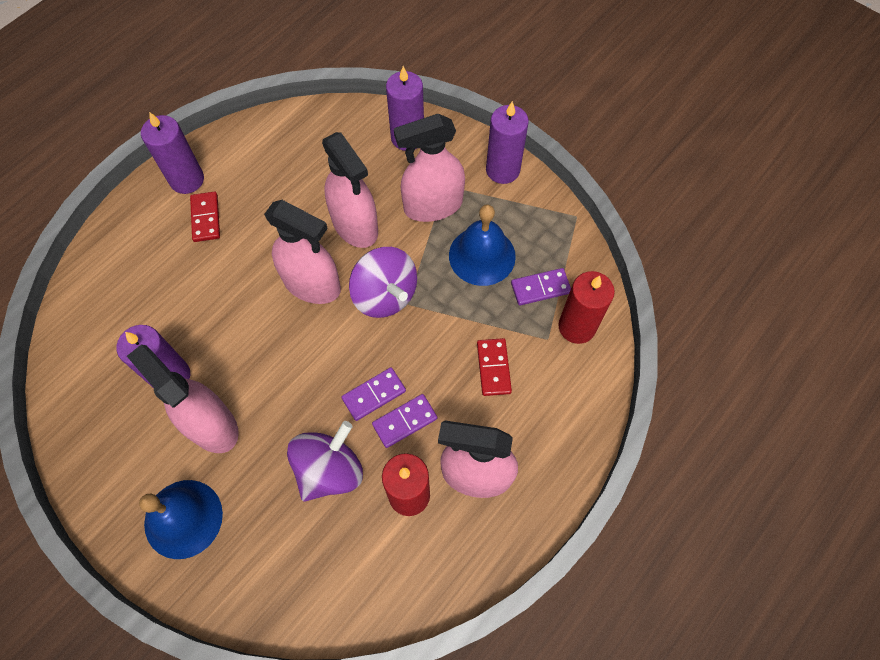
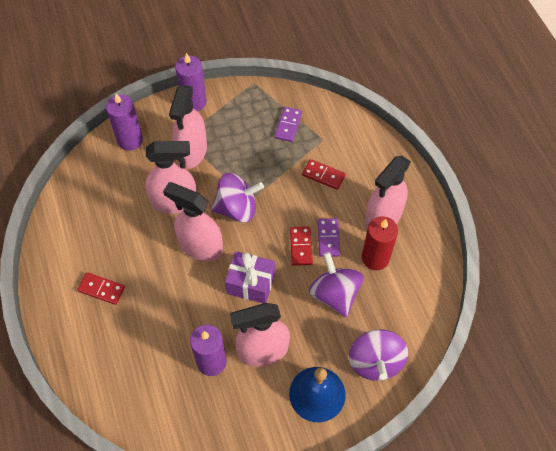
camera: 60 degrees left, 5 degrees down
purple candle [141,112,204,194] -> none
pink spray bottle [264,200,341,304] -> pink spray bottle turned 120 degrees counterclockwise [163,182,223,261]
purple domino [341,367,406,421] -> red domino [290,226,313,266]
blue bell [449,204,516,286] -> none
red candle [558,271,615,344] -> none
none -> purple gift [225,251,275,303]
none -> purple spinning top [349,329,408,381]

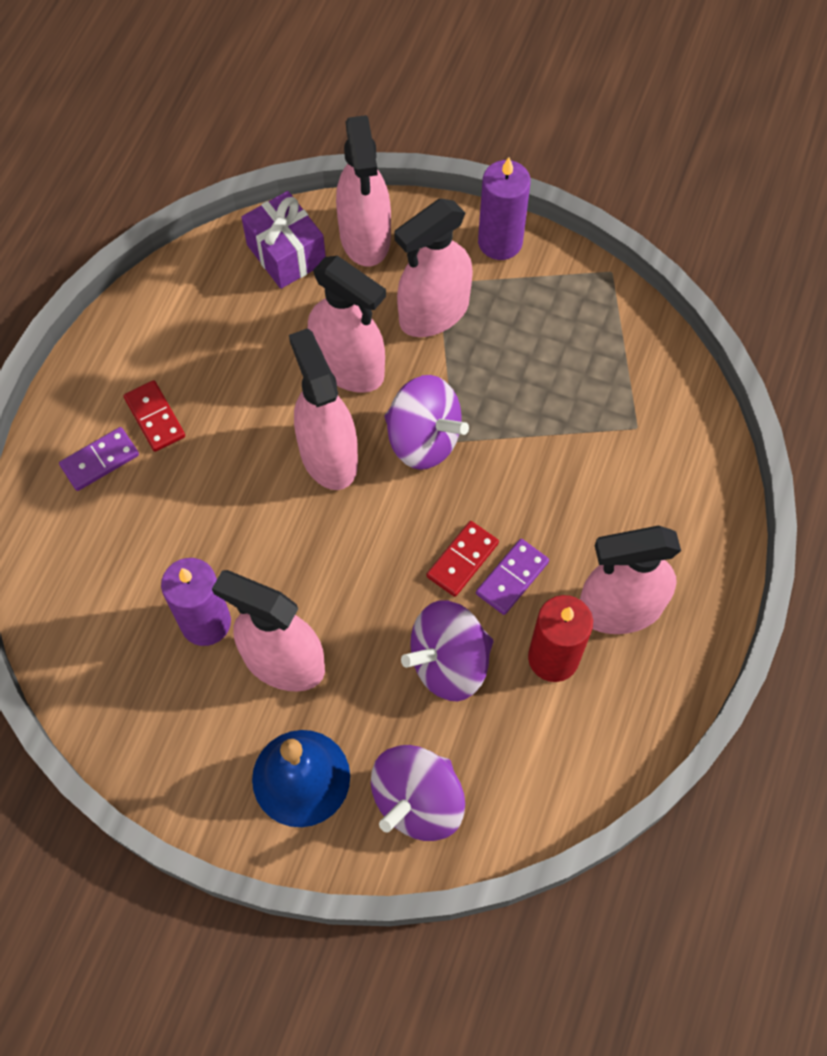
camera: 40 degrees right, 5 degrees up
purple candle [106,94,143,151] -> pink spray bottle [336,115,391,266]
purple gift [225,251,275,303] -> purple gift moved to [241,191,326,289]
purple domino [275,107,302,142] -> purple domino moved to [59,427,139,491]
red domino [302,159,345,190] -> none
purple spinning top [309,252,364,317] -> purple spinning top turned 135 degrees counterclockwise [401,600,493,701]

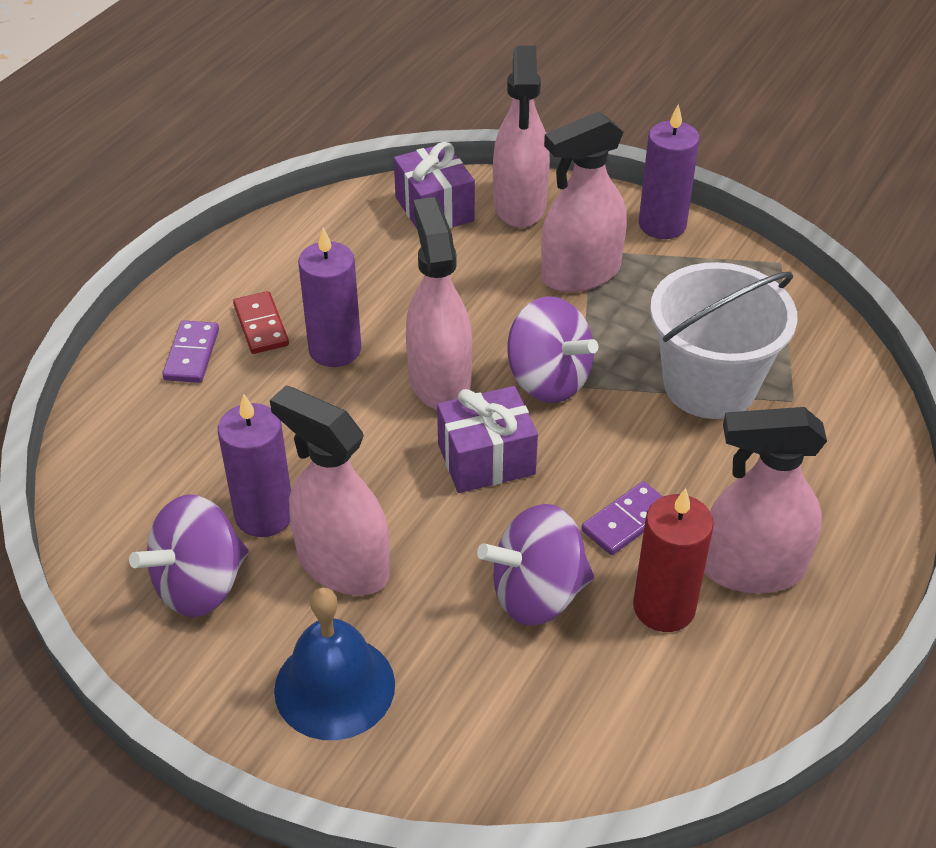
camera: 10 degrees right, 20 degrees down
purple domino [59,427,139,491] -> purple domino turned 60 degrees counterclockwise [162,320,219,383]
pink spray bottle [308,256,386,393] -> none
purple spinning top [371,745,465,841] -> purple spinning top moved to [129,494,249,617]
red domino [426,521,499,597] -> none
none -> purple candle [298,228,361,367]
none -> purple gift [437,386,538,493]
none -> white bucket [650,262,797,419]

